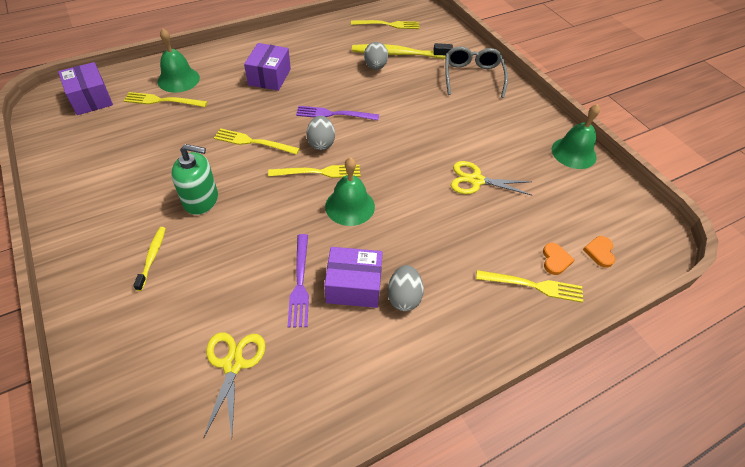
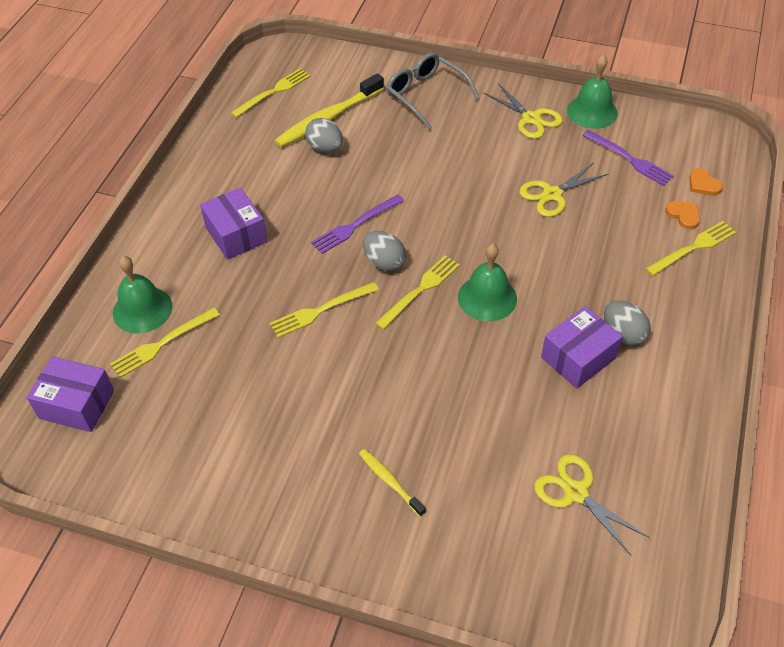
camera: 40 degrees left, 0 degrees up
green soap dispenser [171,144,218,215] -> none
purple fork [288,234,309,328] -> purple fork moved to [583,130,674,186]
none -> yellow scissors [484,83,563,139]

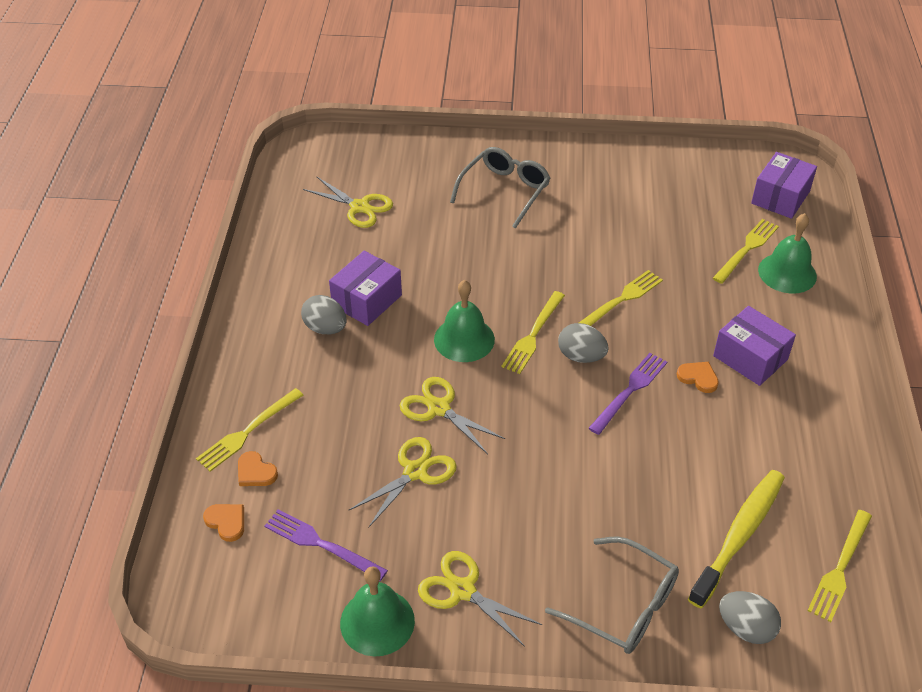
camera: 165 degrees right, 5 degrees down
purple box [27,356,114,432] -> purple box turned 60 degrees counterclockwise [751,152,817,219]
grey egg [305,118,343,153] -> grey egg moved to [719,591,781,644]
yellow toothbrush [359,449,426,517] -> grey glasses [450,147,550,229]
none -> yellow scissors [400,377,505,454]
none -> orange heart [677,362,719,393]

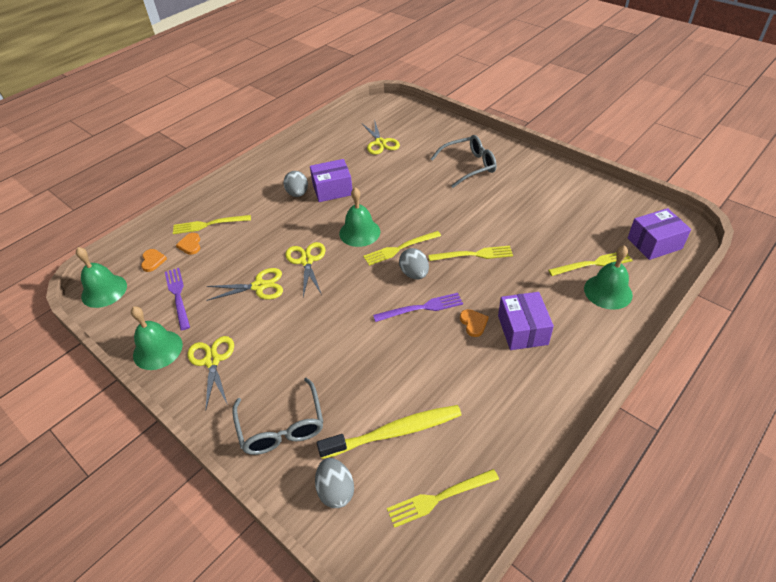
camera: 40 degrees right, 0 degrees up
none -> green bell [76,247,127,308]

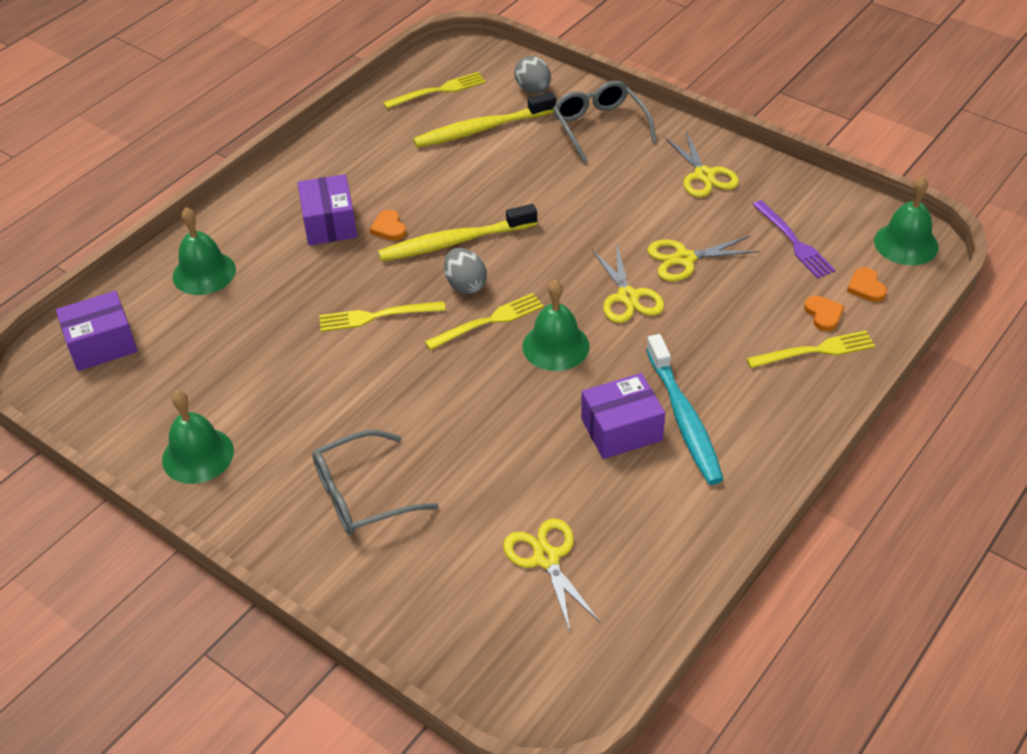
camera: 175 degrees right, 0 degrees up
green bell [131,306,183,370] -> green bell moved to [162,391,234,484]
grey egg [283,171,308,197] -> turquoise toothbrush [646,334,724,485]
purple fork [373,293,463,322] -> yellow toothbrush [378,204,537,261]
yellow fork [548,253,633,276] -> none

